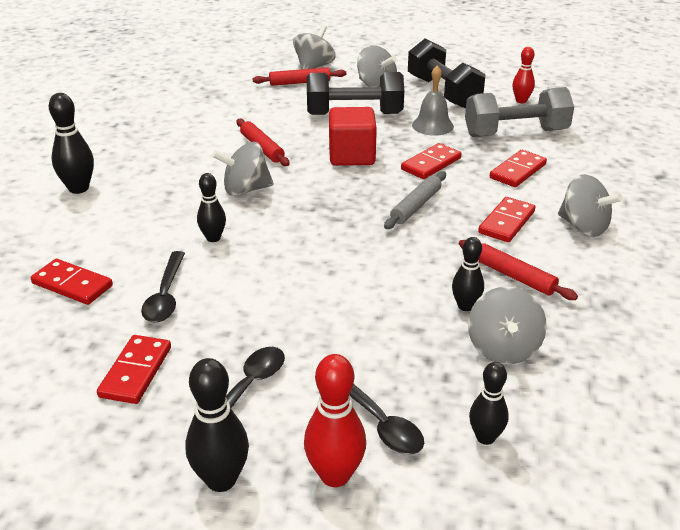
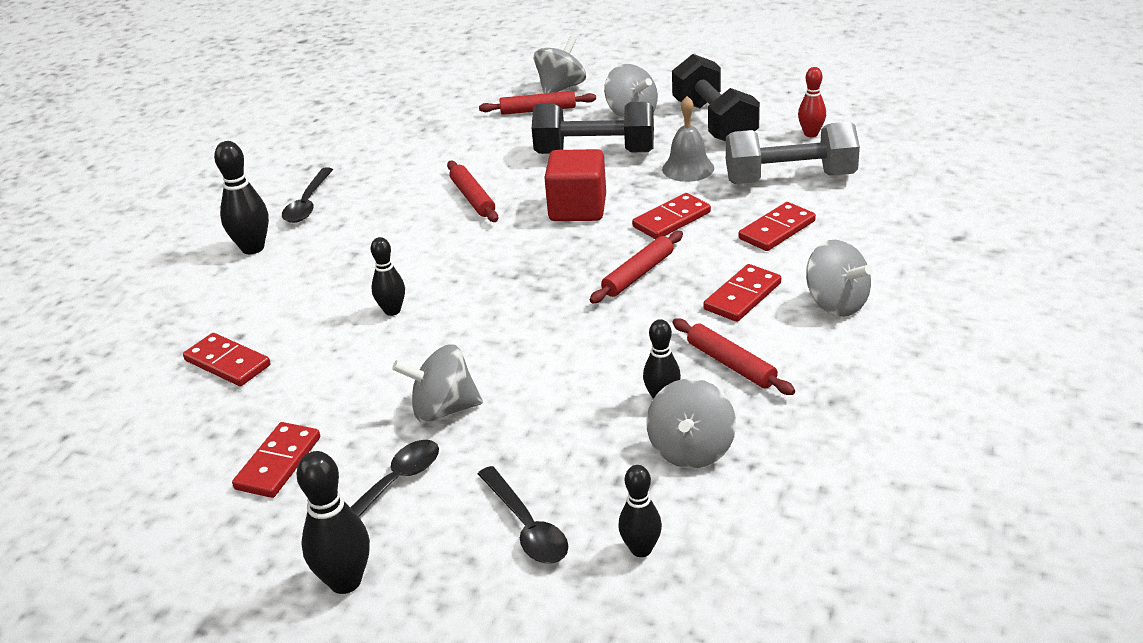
camera: 10 degrees right, 0 degrees up
black spoon [141,251,185,323] -> black spoon moved to [282,167,333,223]
grey spinning top [212,142,274,196] -> grey spinning top moved to [392,344,483,423]
red bowling pin [304,354,366,487] -> none
grey rolling pin [384,171,446,229] -> red rolling pin [590,231,683,303]

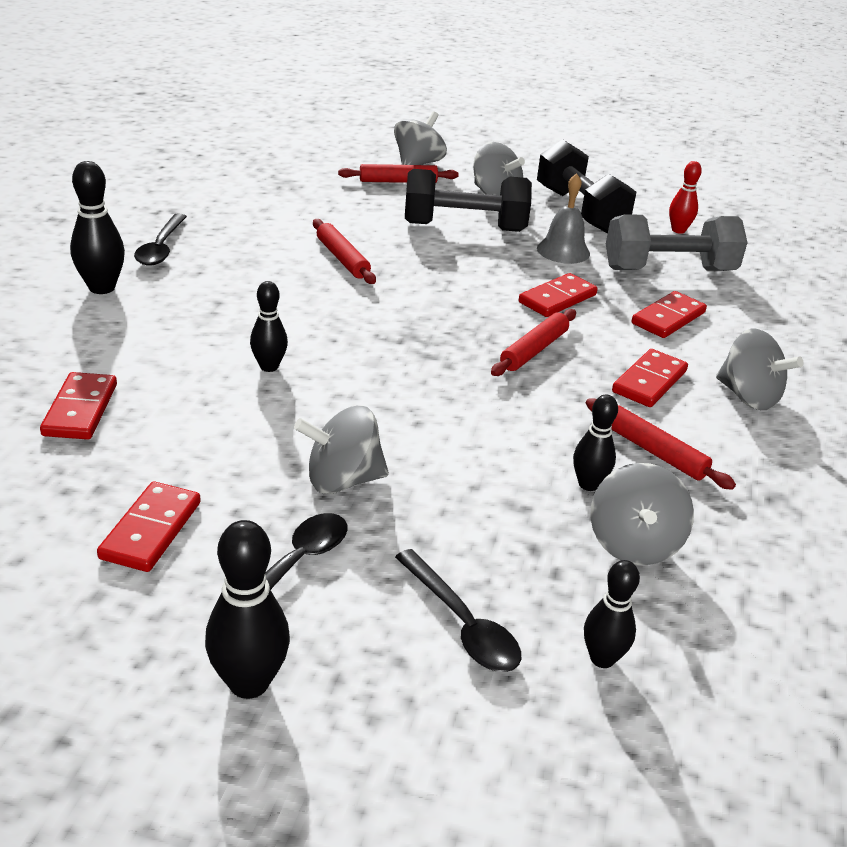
camera: 10 degrees left, 0 degrees up
red domino [183,333,271,386] -> red domino turned 60 degrees clockwise [40,372,117,440]
red cube [544,149,606,221] -> none

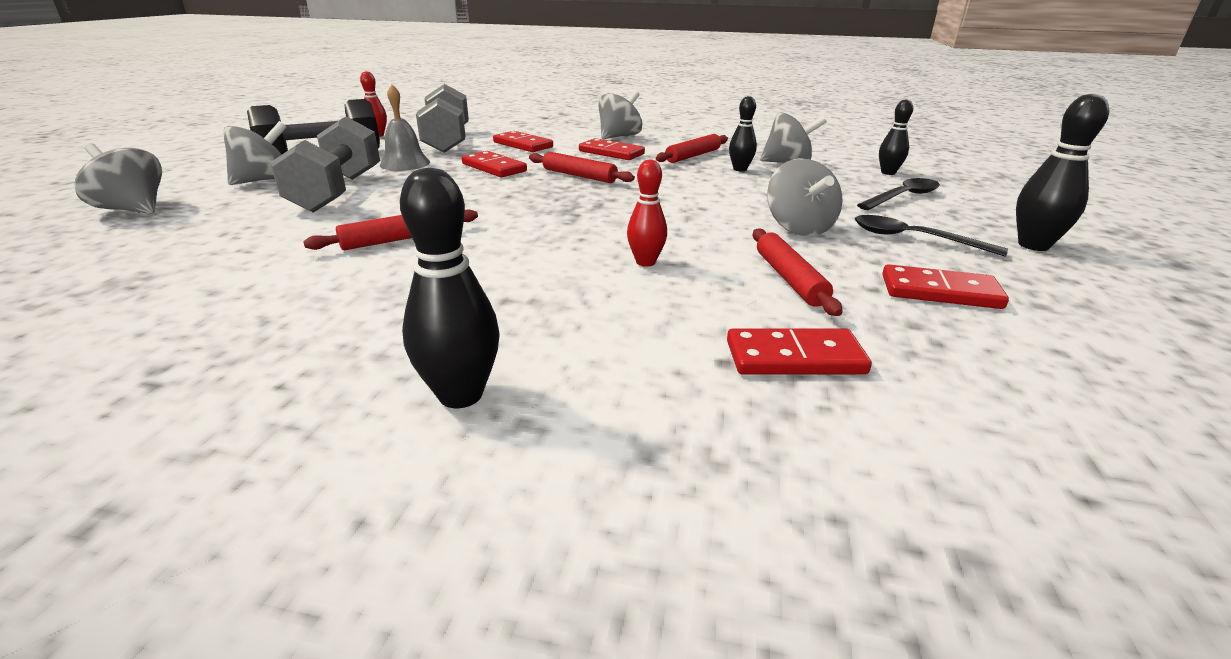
camera: 90 degrees left, 5 degrees down
black spoon [134,214,187,266] -> none
black bowling pin [250,281,288,372] -> red bowling pin [627,160,667,267]
red rolling pin [338,164,459,183] -> red rolling pin moved to [753,228,842,316]
black dumbbell [405,169,532,232] -> grey dumbbell [270,117,380,213]

